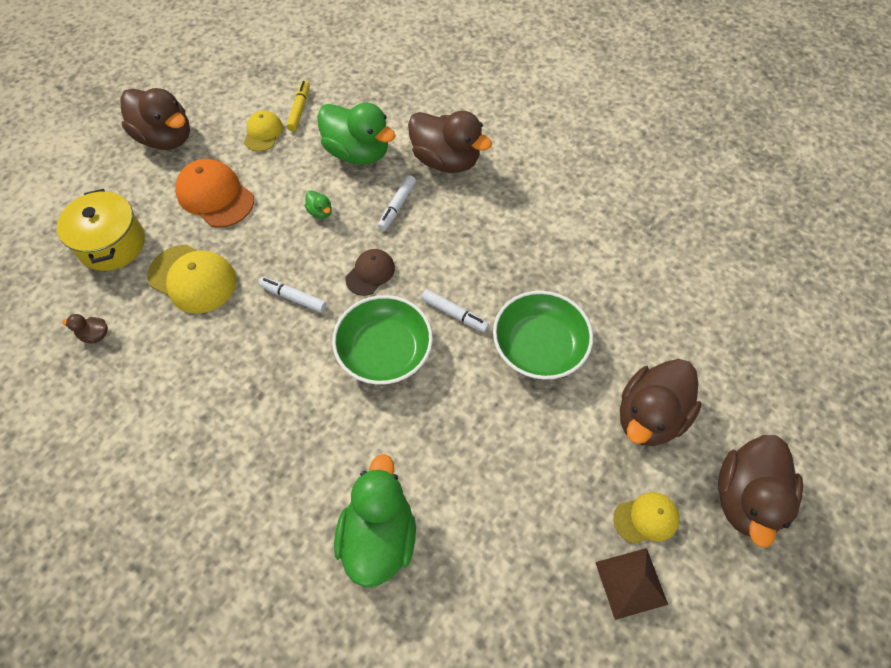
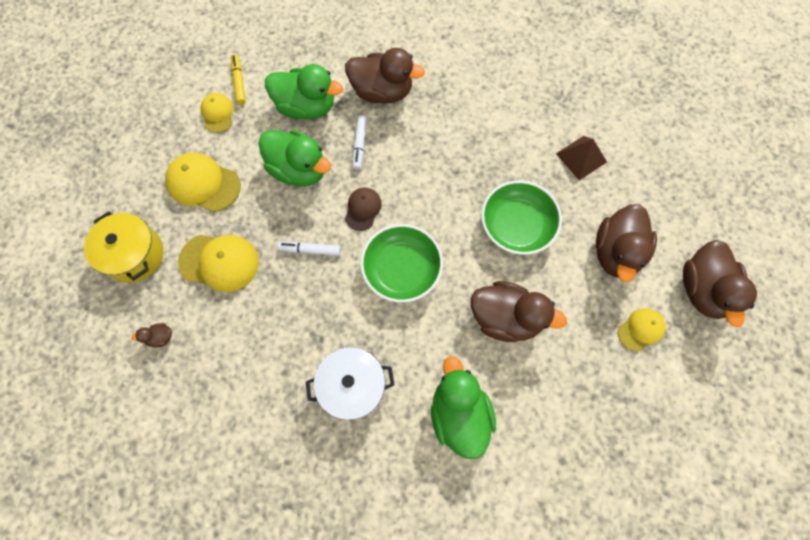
camera: 20 degrees left, 10 degrees up
brown duck [120,88,190,150] -> brown duck moved to [471,281,567,342]
orange cap [175,159,254,228] -> yellow cap [165,153,241,212]
green duck [304,190,332,219] -> green duck [258,130,331,186], size x2.46
white marker [421,289,489,332] -> none
brown pyramid [595,548,668,620] -> brown pyramid moved to [556,136,607,181]
none -> white pot [306,347,394,420]

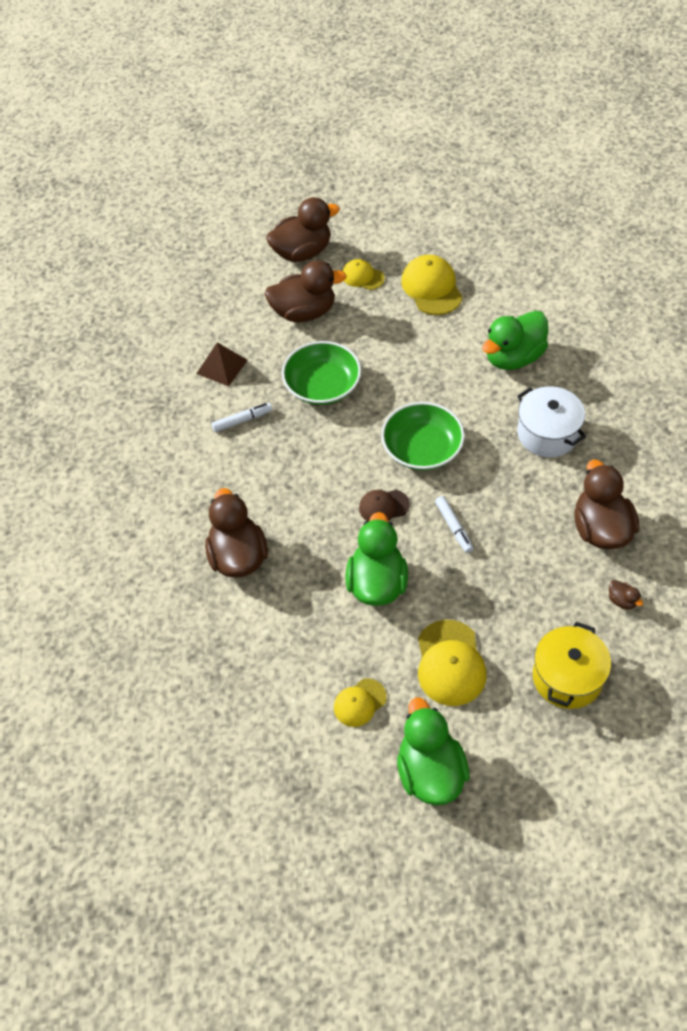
camera: 115 degrees left, 15 degrees down
yellow cap [178,235,259,292] -> yellow cap moved to [401,255,463,315]
yellow marker [231,54,246,105] -> none
green duck [265,64,343,119] -> green duck moved to [397,697,469,805]
white marker [352,115,367,170] -> white marker moved to [211,403,272,432]
brown duck [471,281,567,342] -> brown duck moved to [574,460,639,549]

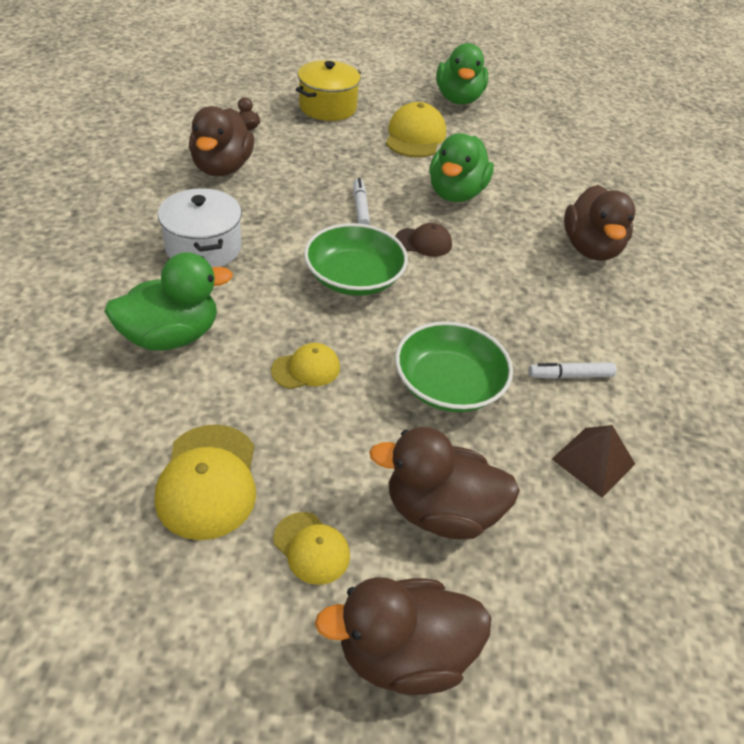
camera: 170 degrees left, 10 degrees down
yellow cap [334,678,387,727] -> yellow cap moved to [271,343,340,389]

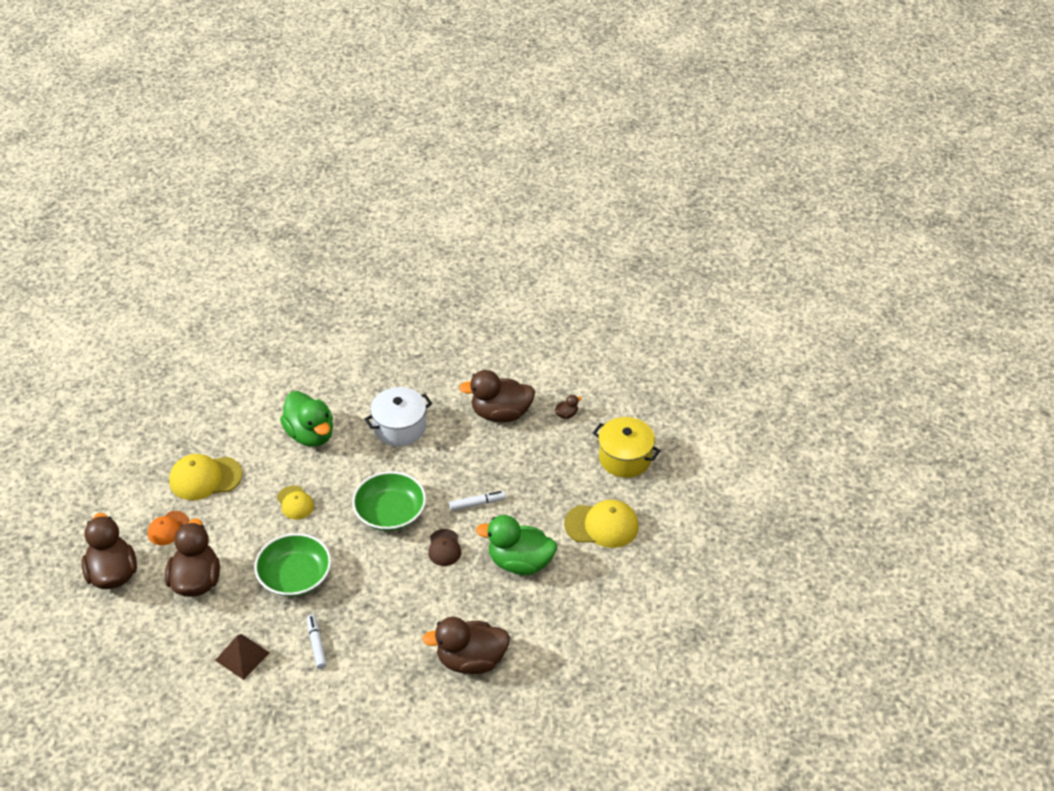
camera: 85 degrees right, 0 degrees up
yellow cap [273,512,350,585] -> orange cap [148,511,189,545]
green duck [436,43,488,105] -> none

